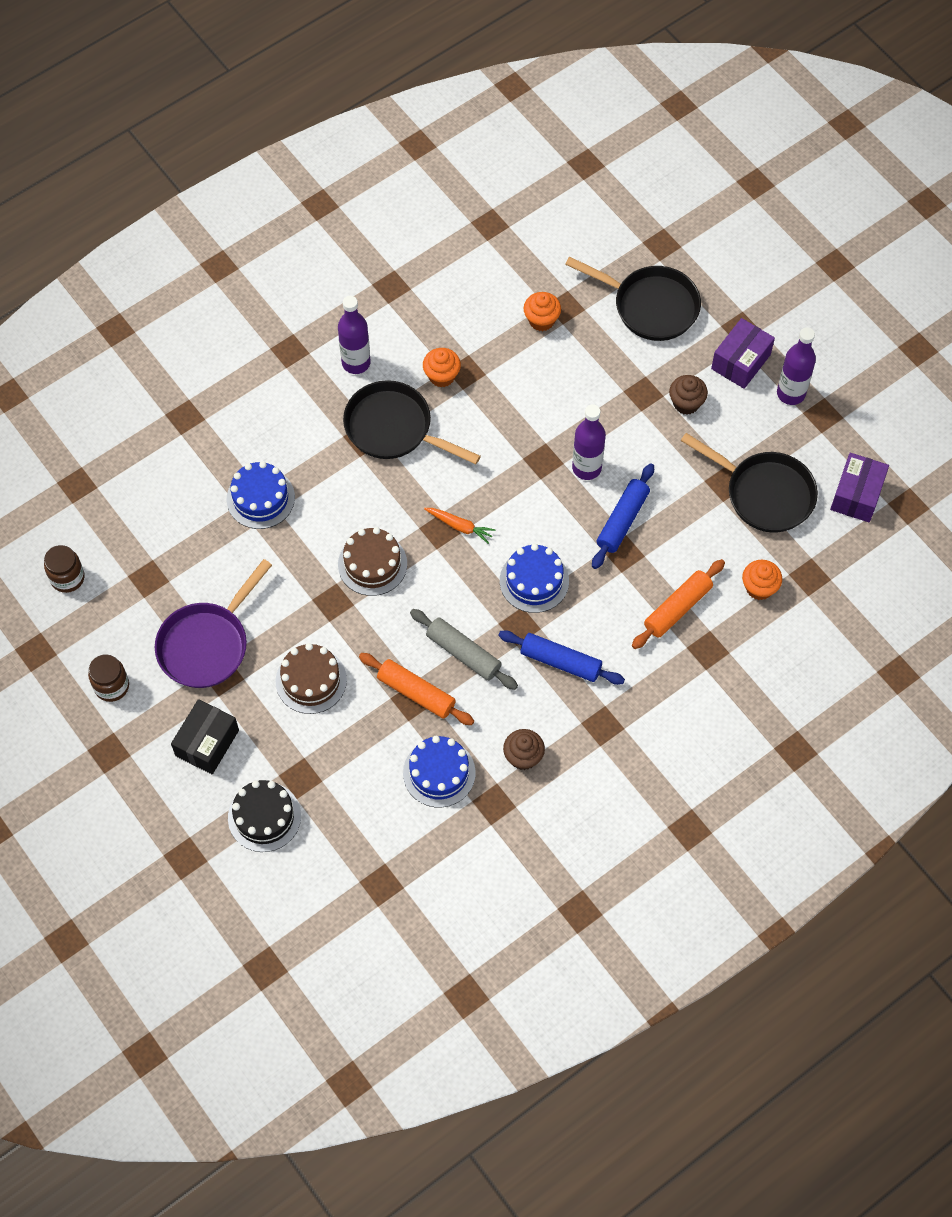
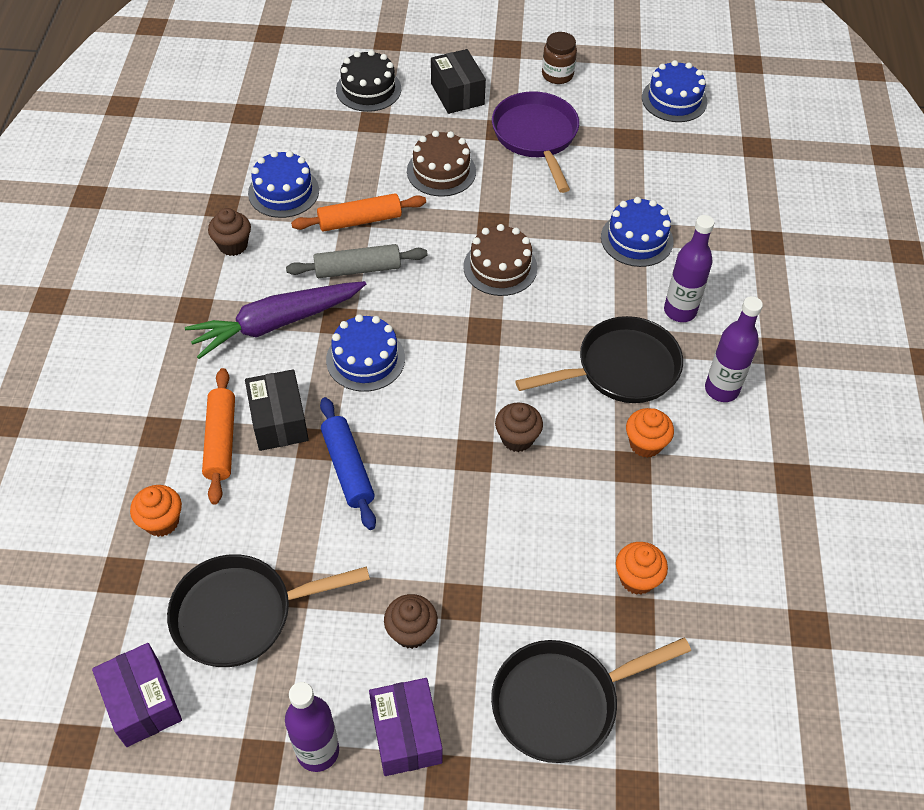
camera: 130 degrees right, 10 degrees down
brown jar [44,545,85,593] -> blue cake [642,60,707,122]
orange carrot [424,508,496,544] -> none
blue rolling pin [498,630,625,685] -> purple carrot [185,281,366,359]
purple bottle [572,404,606,480] -> purple bottle moved to [664,215,714,322]
none -> black box [245,369,309,451]
none -> brown cupcake [495,403,543,452]

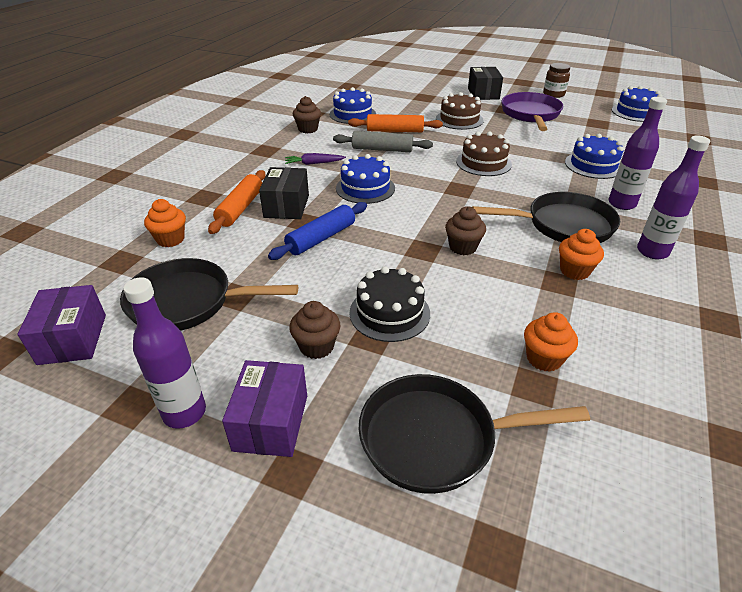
camera: 20 degrees right, 15 degrees down
purple carrot [185,281,366,359] -> purple carrot [285,153,346,165], size x0.46
blue rolling pin [320,397,376,530] -> blue rolling pin turned 45 degrees clockwise [268,202,367,260]
black cake [336,50,401,112] -> black cake moved to [349,266,430,342]

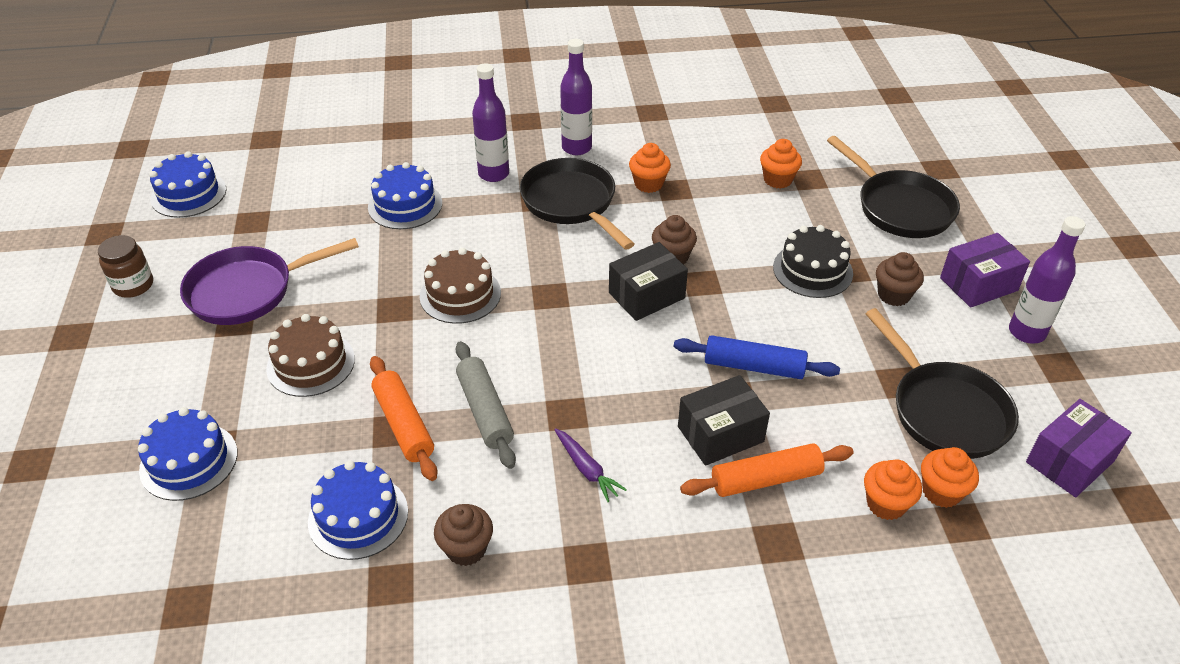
camera: 120 degrees left, 5 degrees up
blue cake [336,154,395,204] -> blue cake moved to [138,407,237,501]
black box [468,67,503,100] -> black box moved to [609,242,688,321]
none -> orange cupcake [921,447,979,508]

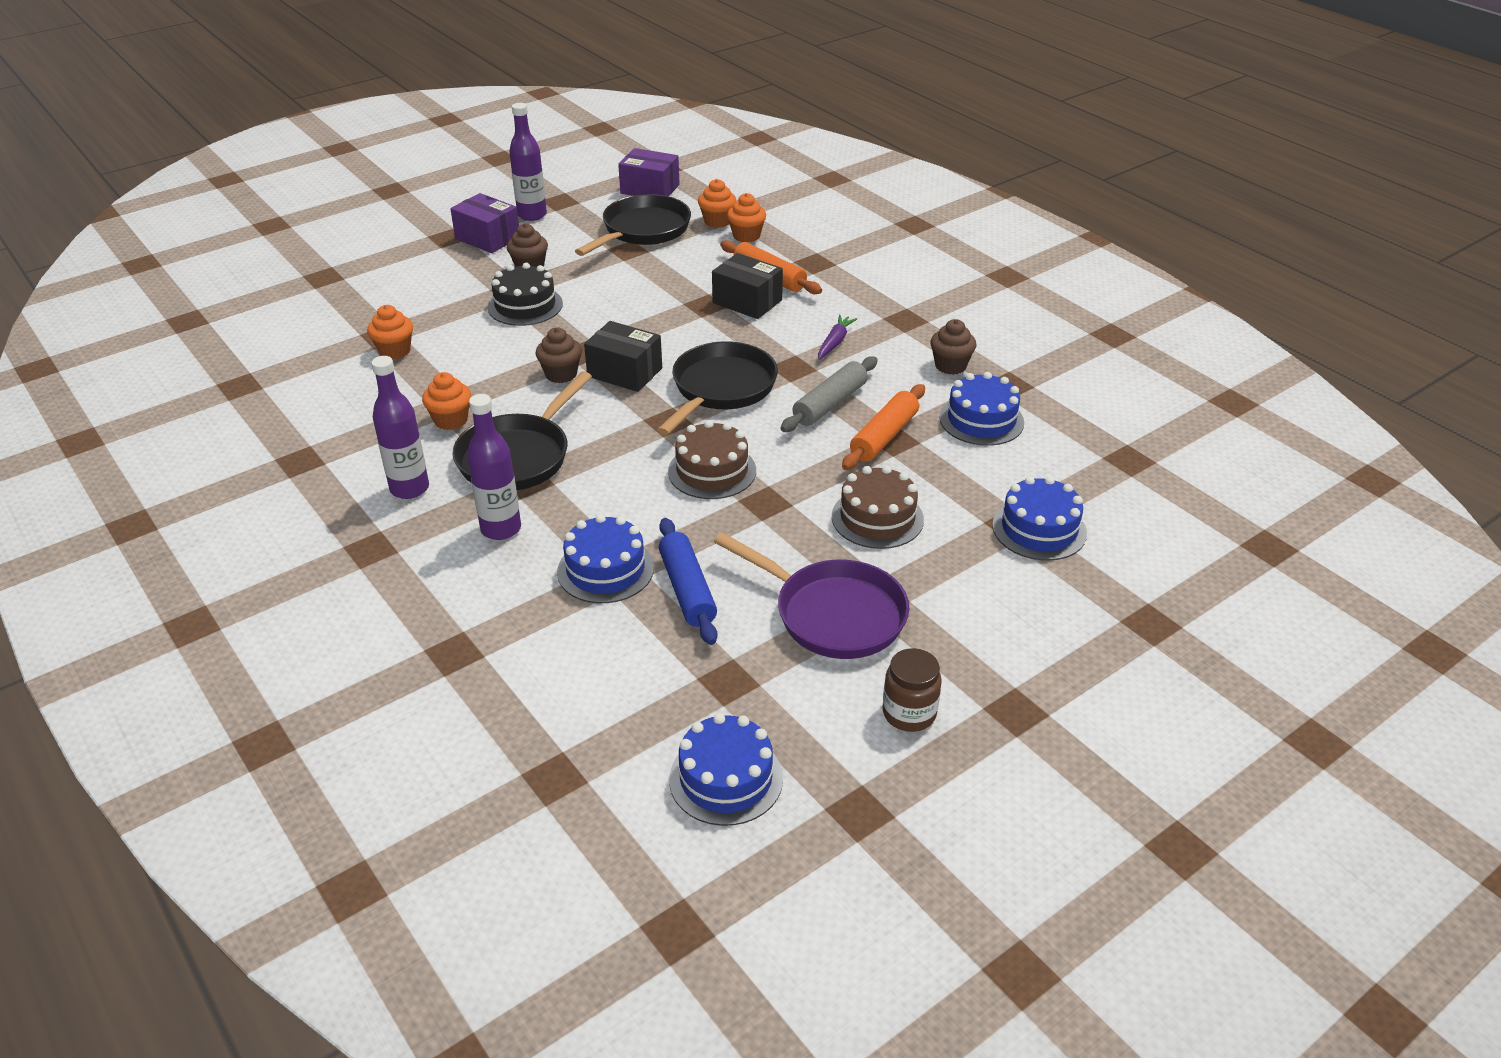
camera: 120 degrees left, 5 degrees down
blue rolling pin [674,335,840,379] -> blue rolling pin moved to [659,518,717,645]
black pan [827,136,960,238] -> black pan moved to [657,341,778,436]

